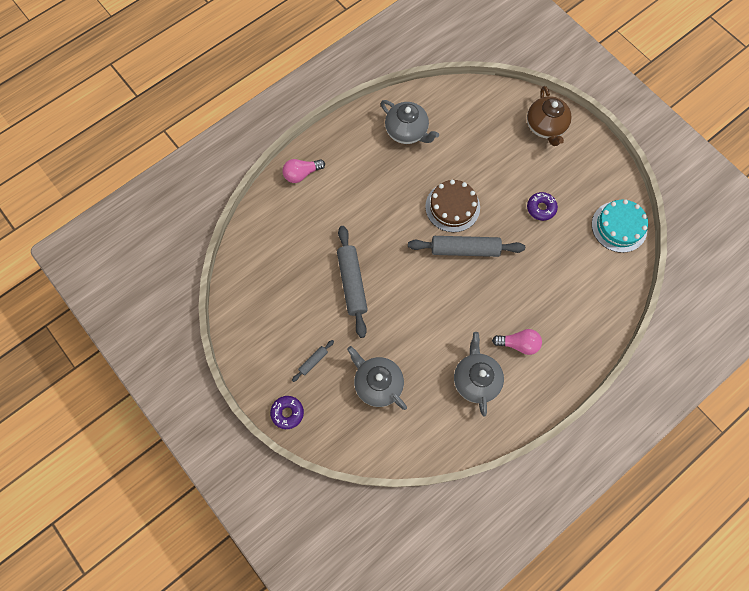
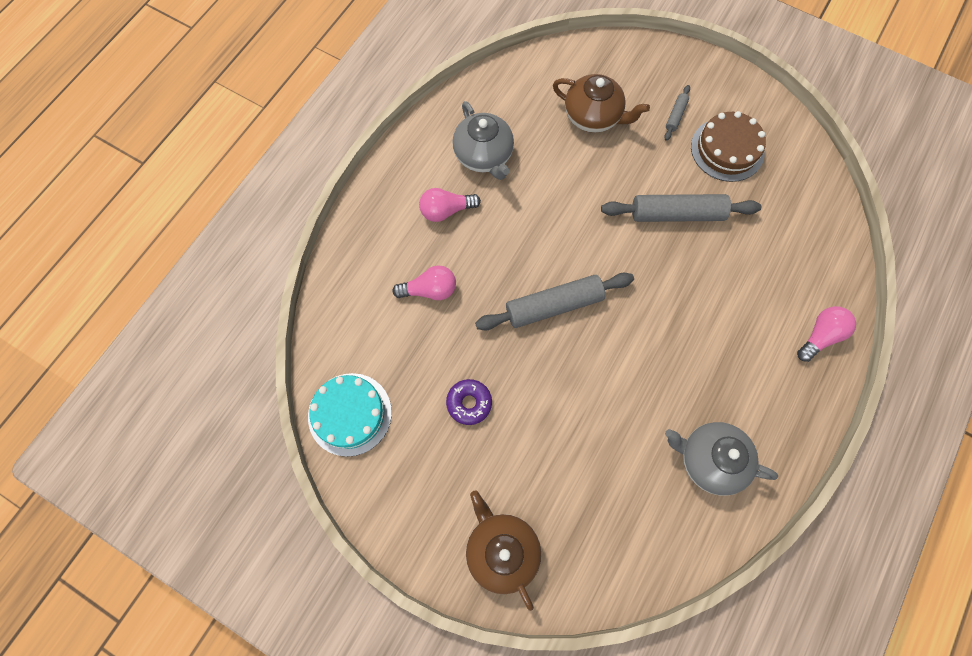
camera: 160 degrees right, 0 degrees up
purple donut [270,396,304,429] -> none
grey rolling pin [337,226,368,338] -> grey rolling pin turned 60 degrees counterclockwise [601,194,761,222]
grey teapot [347,346,407,410] -> brown teapot [553,74,650,133]
brown cake [425,180,480,232] -> brown cake moved to [691,111,766,182]
none -> pink light bulb [392,265,456,300]

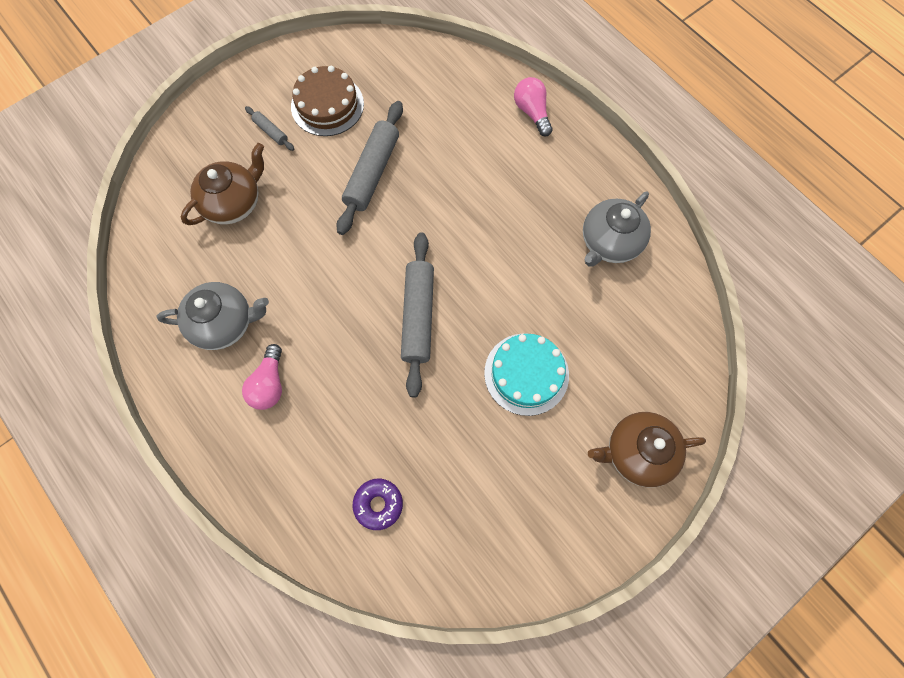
camera: 70 degrees left, 0 degrees up
turquoise cake [308,373,392,457] -> turquoise cake moved to [484,333,569,416]
pink light bulb [392,265,456,300] -> none
purple donut [446,379,492,425] -> purple donut moved to [353,479,403,530]

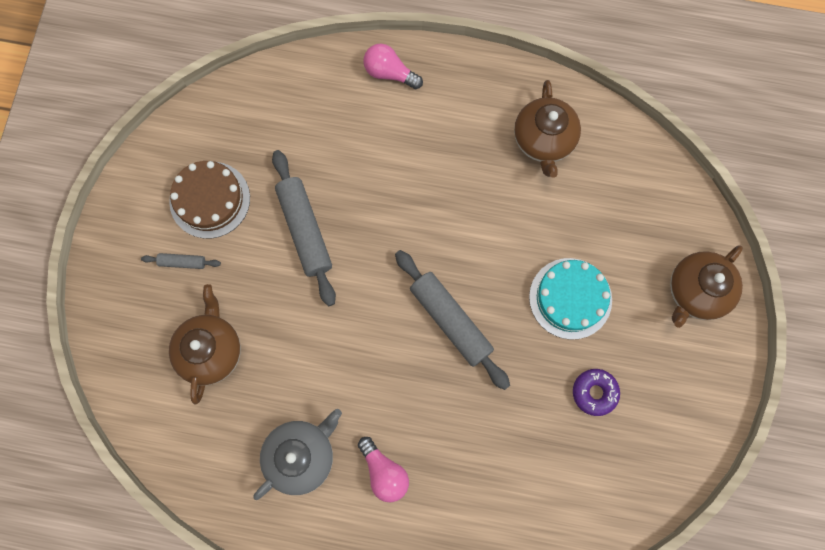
camera: 40 degrees left, 5 degrees up
purple donut [353,479,403,530] -> purple donut moved to [573,369,620,416]
grey teapot [583,192,651,267] -> brown teapot [514,80,581,178]

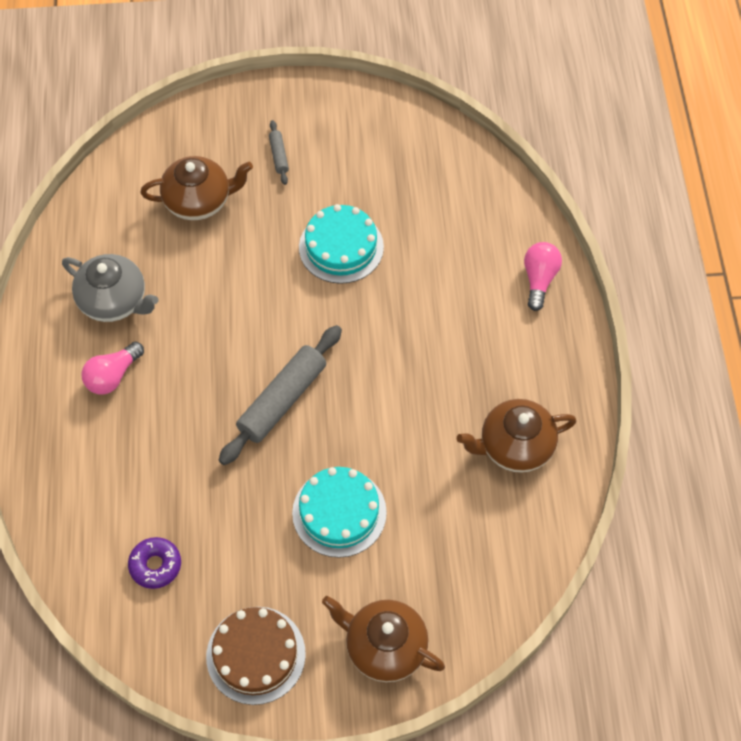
camera: 75 degrees right, 15 degrees down
brown cake [169,161,250,239] -> brown cake moved to [206,607,306,705]
grey rolling pin [272,150,336,306] -> turquoise cake [299,204,384,284]
purple donut [573,369,620,416] -> purple donut moved to [128,537,181,589]

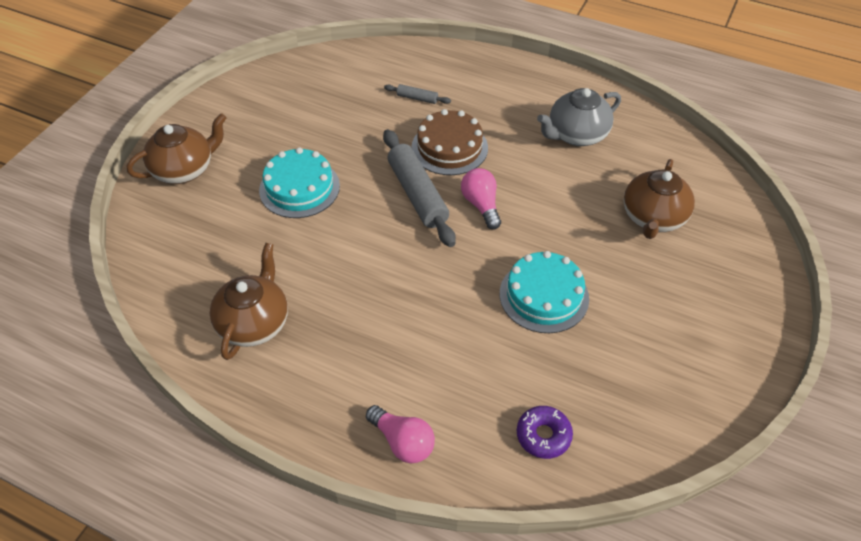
camera: 120 degrees right, 10 degrees down
pink light bulb [81,342,144,394] -> pink light bulb moved to [461,168,501,230]
purple donut [128,537,181,589] -> purple donut moved to [517,406,573,459]
brown cake [206,607,306,705] -> brown cake moved to [411,109,488,175]
grey rolling pin [269,120,289,185] -> grey rolling pin moved to [384,84,451,104]

